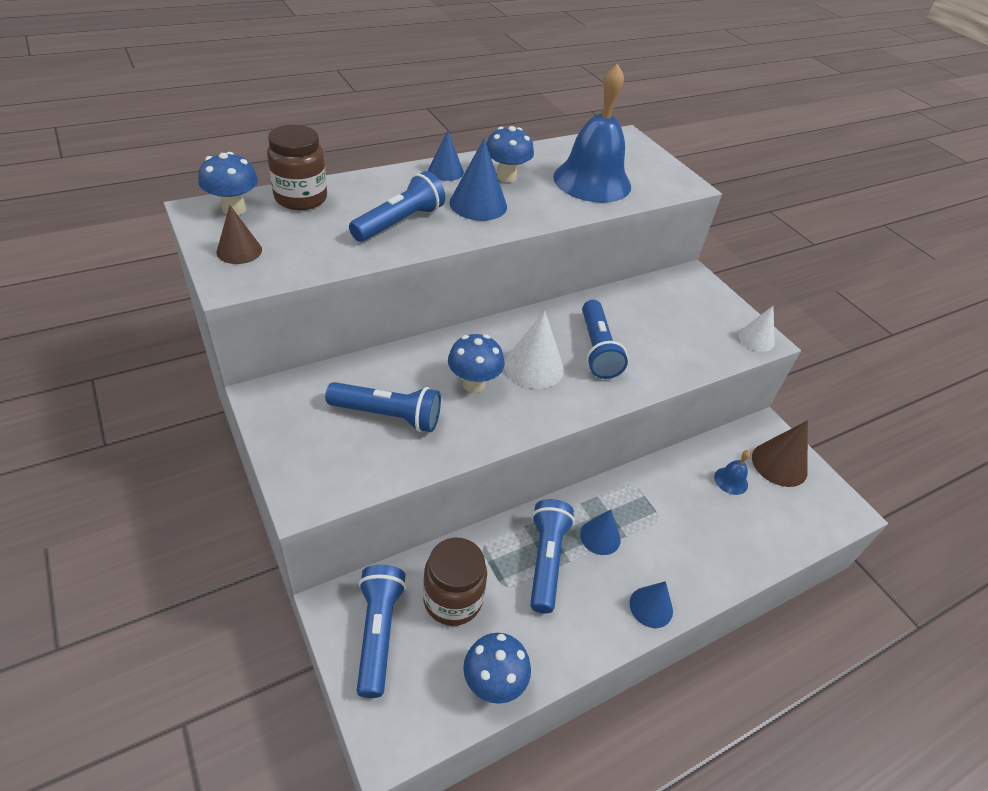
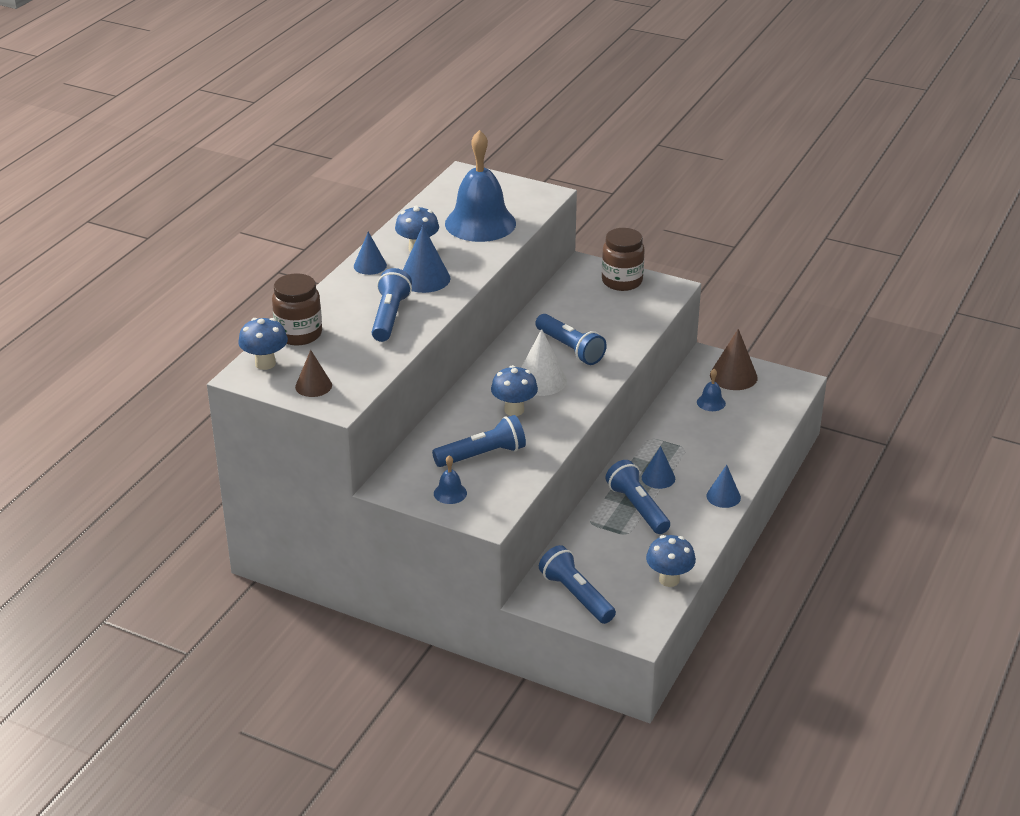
camera: 30 degrees left, 10 degrees down
brown jar [423,538,487,626] -> brown jar moved to [602,228,645,291]
white cone [738,306,775,352] -> none
none -> blue bell [434,455,467,504]

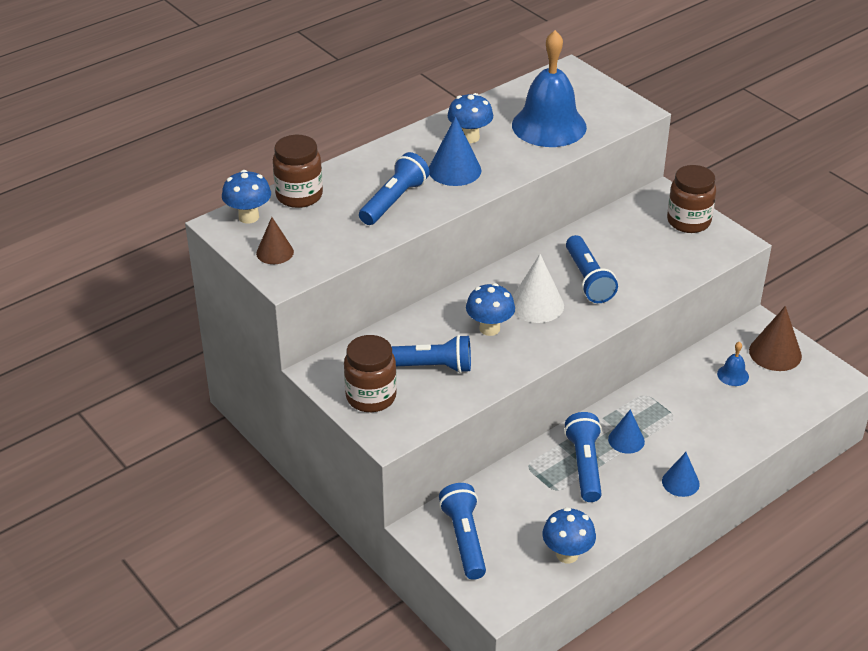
camera: 25 degrees right, 5 degrees up
blue cone [354,232,387,275] -> none
blue bell [434,455,467,504] -> brown jar [344,335,397,412]

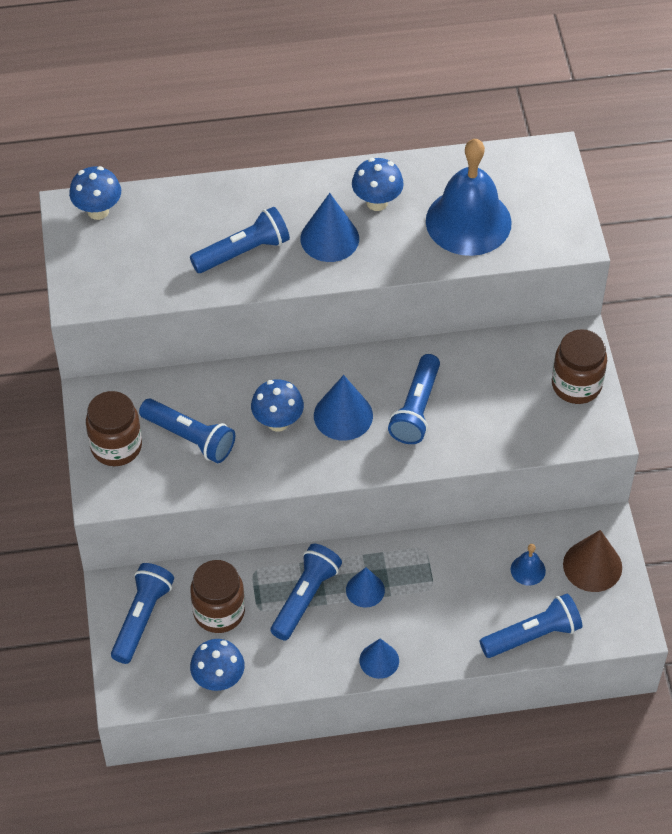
camera: 30 degrees right, 15 degrees up
brown cone [256,217,294,264] -> none
brown jar [273,135,323,208] -> brown jar moved to [190,560,245,633]
white cone [512,254,564,323] -> blue cone [314,375,373,441]
none -> blue flashlight [480,594,582,658]

